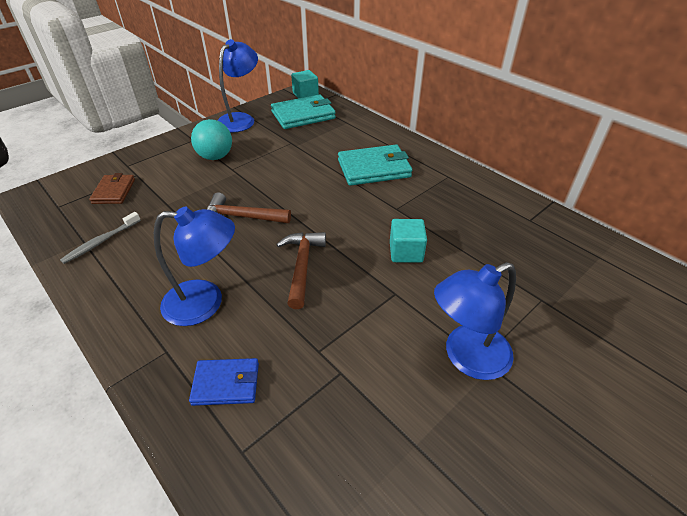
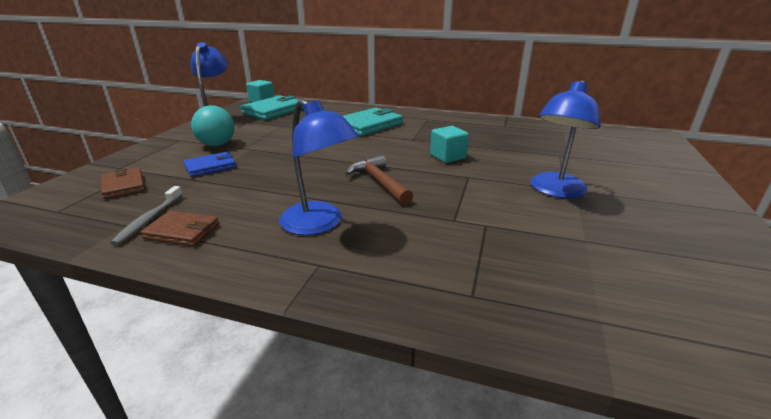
camera: 30 degrees left, 15 degrees down
blue lamp [154,207,235,326] -> blue lamp turned 75 degrees clockwise [279,99,359,235]
blue wallet [189,358,259,406] -> blue wallet moved to [183,152,236,177]
brown hammer [207,192,291,223] -> none
none -> brown wallet [141,211,219,246]

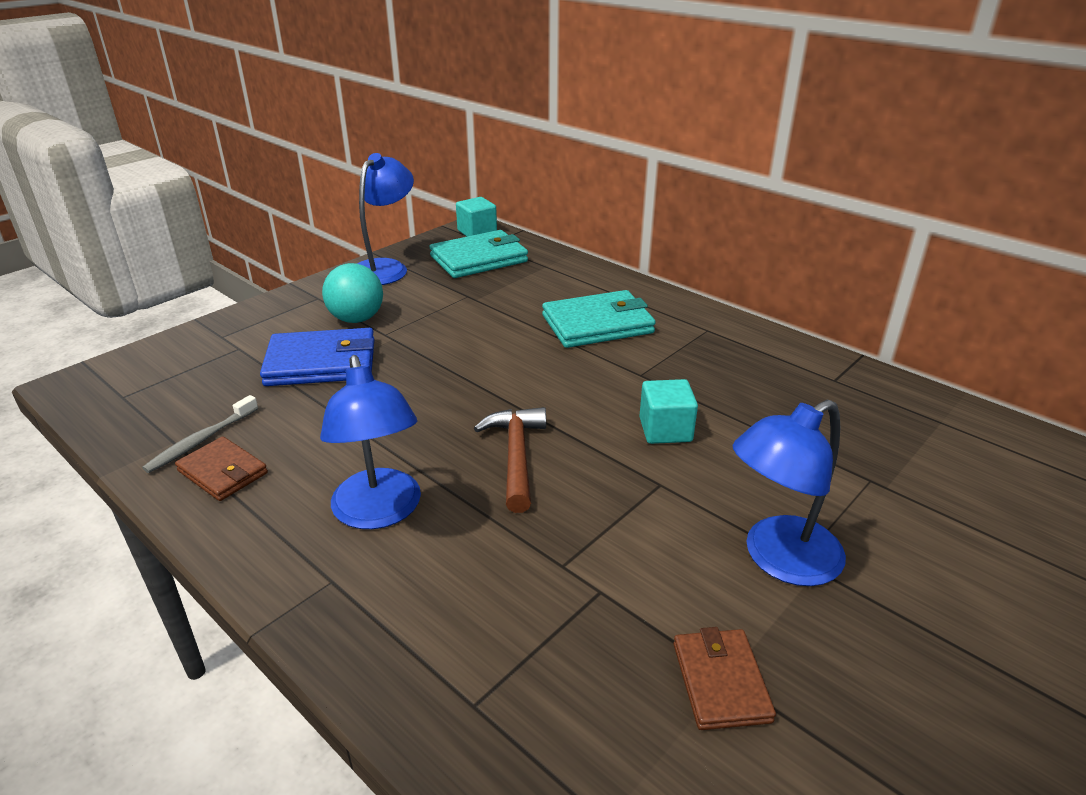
camera: 25 degrees right, 5 degrees up
brown wallet [101,168,145,199] -> brown wallet moved to [673,627,776,730]
blue wallet [183,152,236,177] -> blue wallet [260,328,375,386], size x1.66

